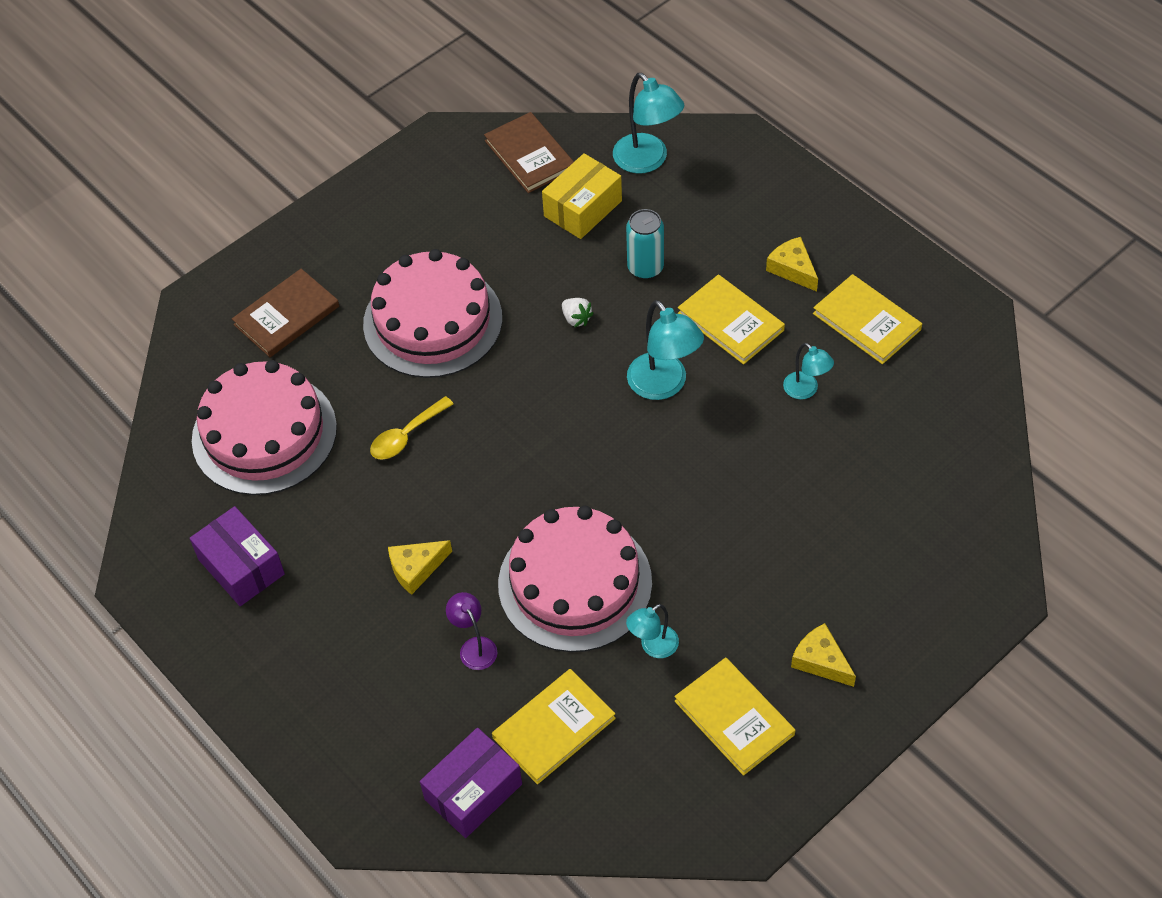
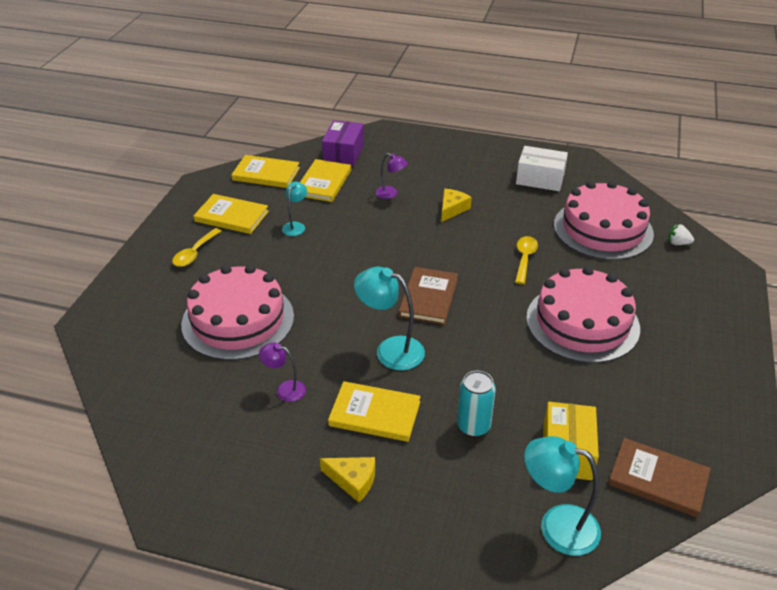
camera: 145 degrees right, 15 degrees down
purple box [189,506,285,606] -> white box [516,146,568,191]
brown book [232,269,339,357] -> brown book moved to [398,267,458,325]
pink cake [498,506,652,652] -> pink cake moved to [181,265,294,360]
white strawberry [562,298,594,327] -> white strawberry moved to [668,224,694,245]
turquoise lamp [783,343,834,399] -> purple lamp [259,342,306,402]
yellow cheese [791,623,856,687] -> yellow spoon [172,228,221,267]
yellow book [813,274,922,364] -> yellow book moved to [231,155,300,188]

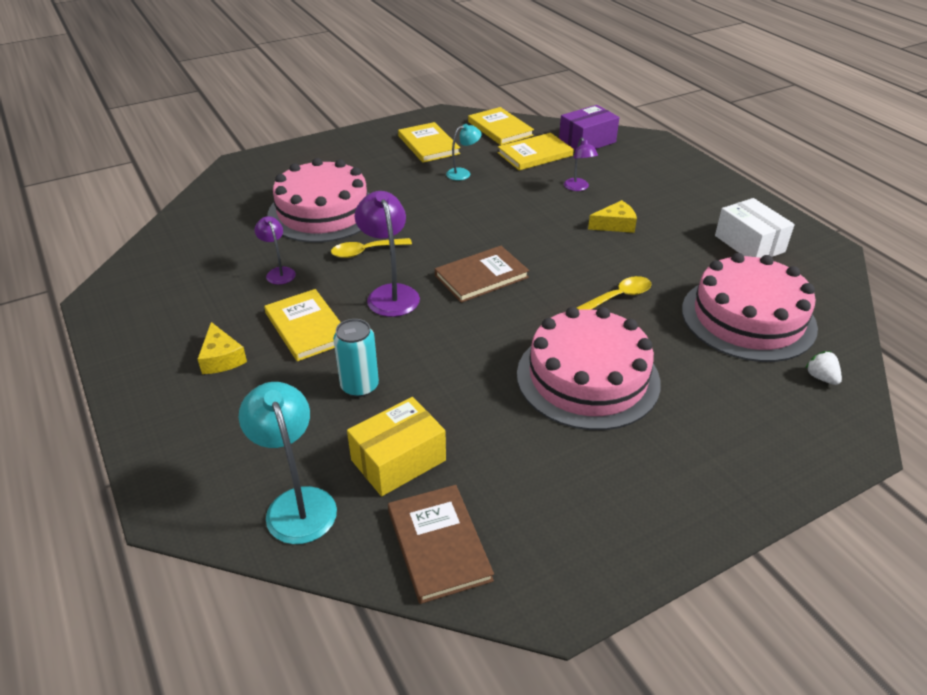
camera: 45 degrees right, 0 degrees up
yellow spoon [172,228,221,267] -> yellow spoon moved to [331,238,412,258]
turquoise lamp [354,267,425,370] -> purple lamp [355,191,420,317]

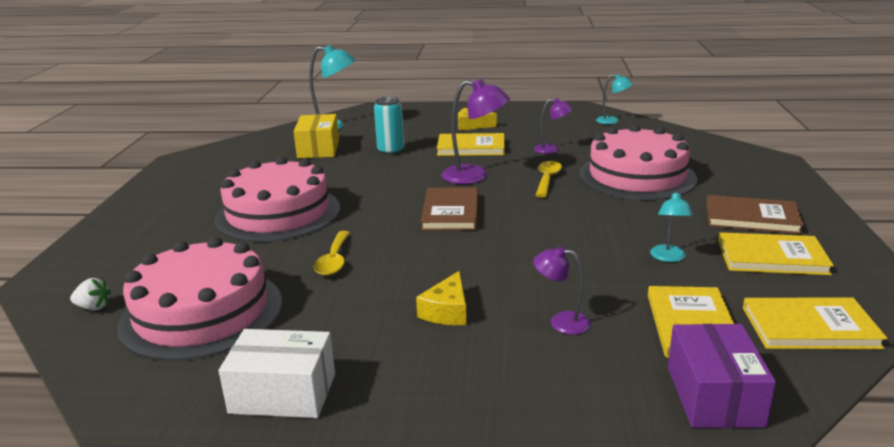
camera: 125 degrees right, 15 degrees down
brown book [388,485,494,604] -> brown book moved to [706,195,804,234]
none -> turquoise lamp [596,74,633,124]

